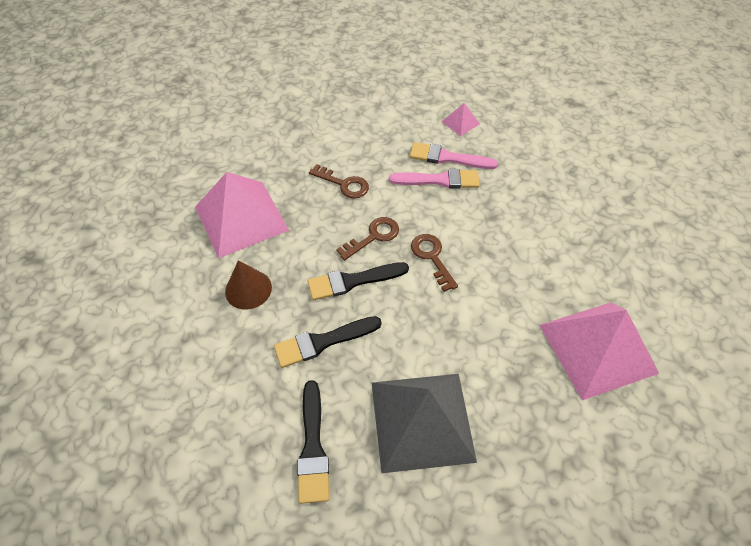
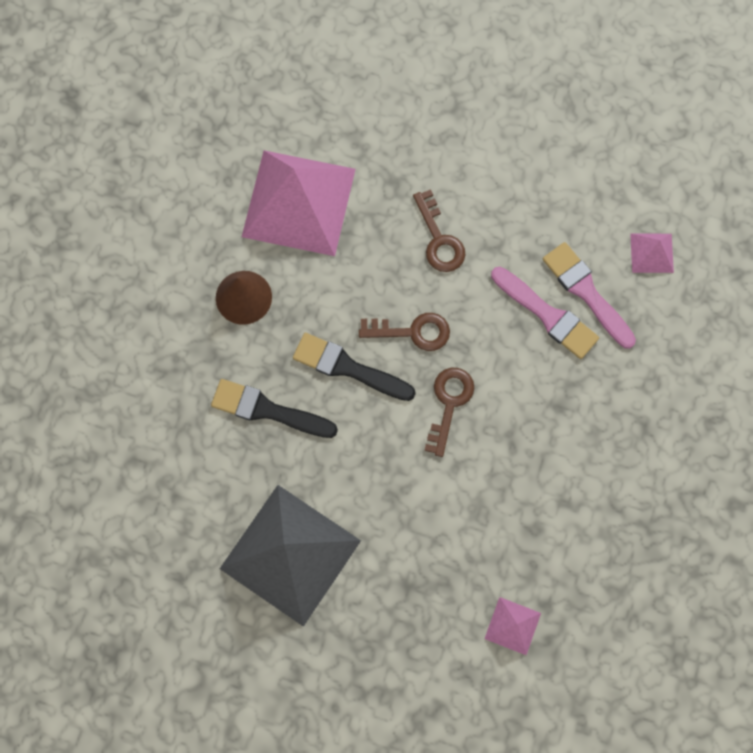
camera: 40 degrees right, 20 degrees up
black brush [297,380,329,504] -> none
pink pyramid [539,302,659,401] -> pink pyramid [484,597,541,655], size x0.43

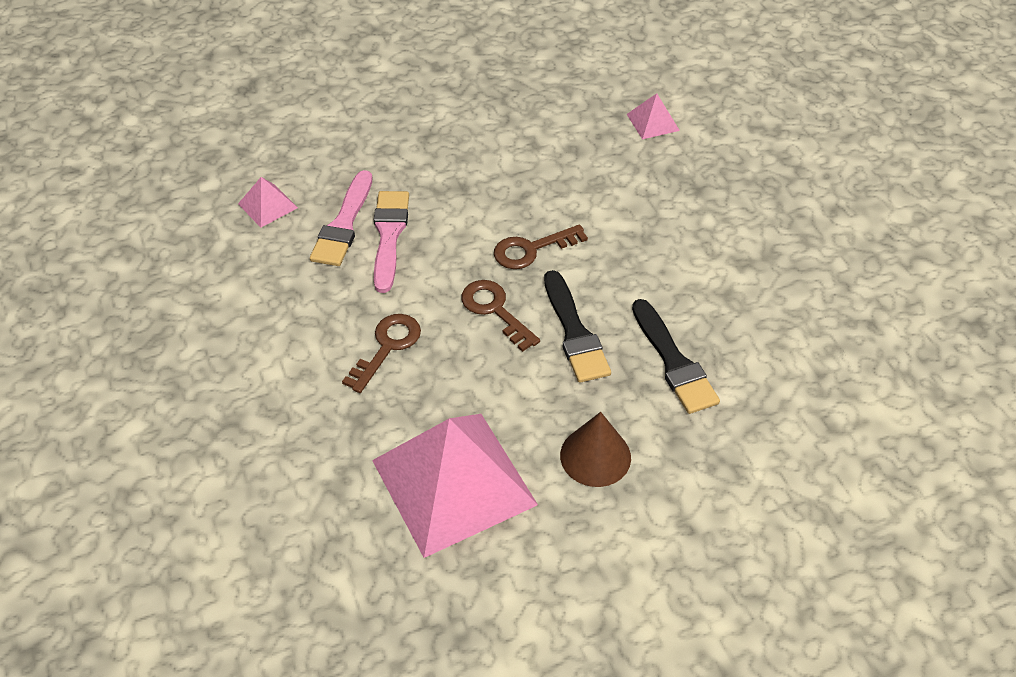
camera: 130 degrees left, 25 degrees down
grey pyramid [220,485,361,627] -> none

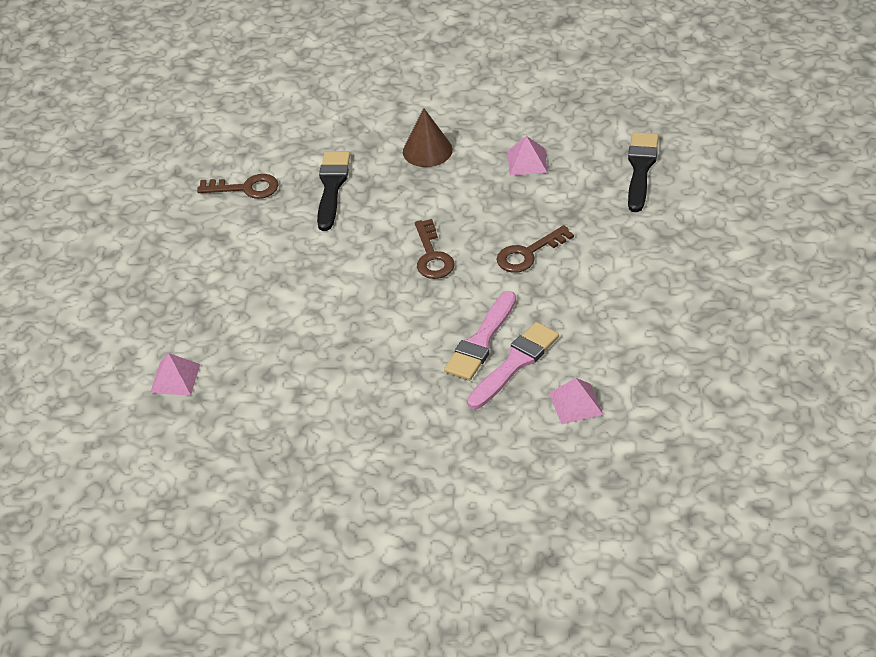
camera: 150 degrees left, 5 degrees down
pink pyramid [372,414,538,558] -> pink pyramid [507,136,548,175], size x0.43
brown key [494,224,588,269] -> brown key moved to [197,174,278,199]
black brush [544,270,611,383] -> black brush moved to [628,132,659,212]

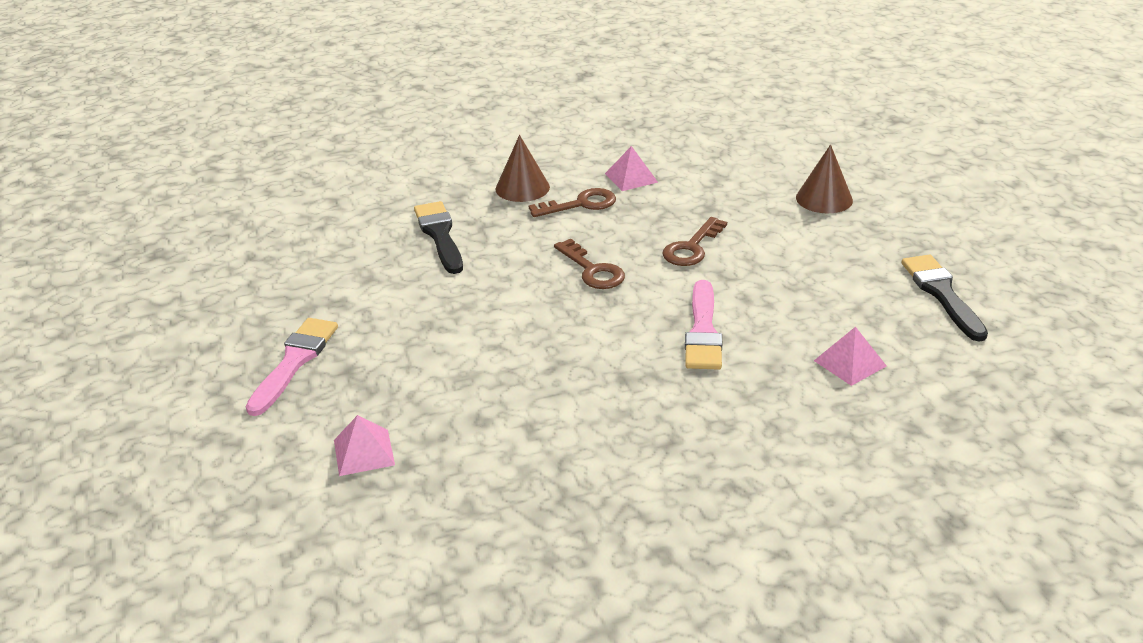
camera: 25 degrees left, 10 degrees down
brown key [197,174,278,199] -> brown key moved to [529,188,616,217]
pink brush [467,322,559,409] -> pink brush moved to [246,318,338,416]
black brush [628,132,659,212] -> black brush moved to [902,255,988,342]
none -> brown cone [796,144,853,213]

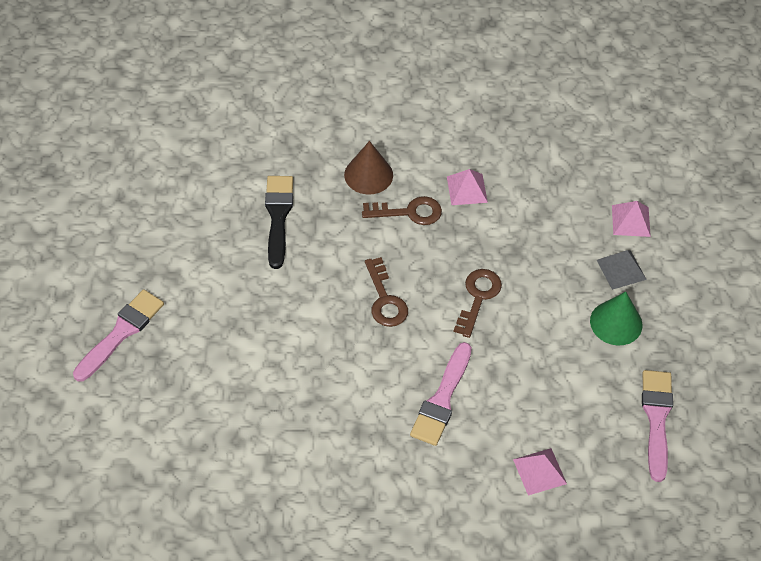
camera: 15 degrees right, 20 degrees up
pink pyramid [334,415,395,476] -> pink pyramid moved to [612,201,651,237]
brown key [662,217,727,266] -> brown key turned 150 degrees clockwise [453,269,502,338]
brown cone [796,144,853,213] -> grey pyramid [597,250,647,290]
black brush [902,255,988,342] -> pink brush [642,370,673,482]
none -> green cone [590,292,643,345]

